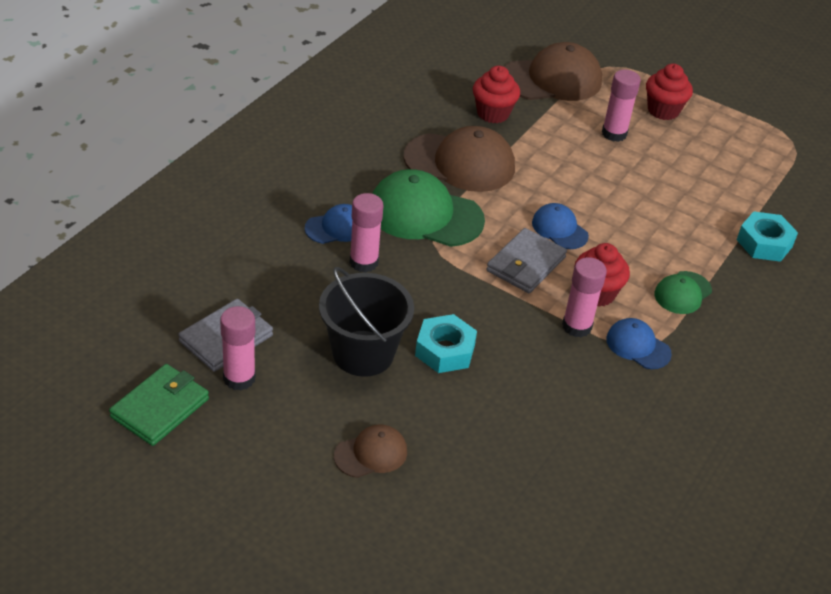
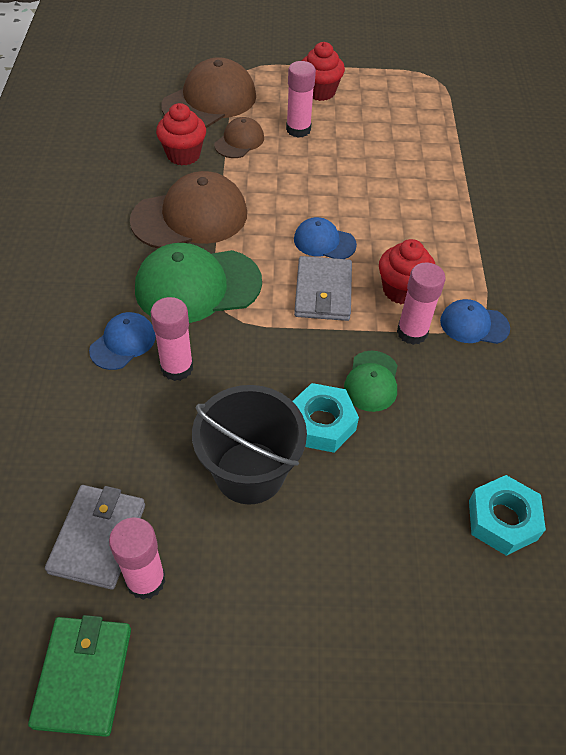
camera: 30 degrees left, 10 degrees up
brown cap [334,425,407,478] -> brown cap moved to [214,117,264,158]
green cap [654,271,712,314] -> green cap moved to [344,351,398,412]
turquoise nut [737,211,798,262] -> turquoise nut moved to [469,475,546,556]

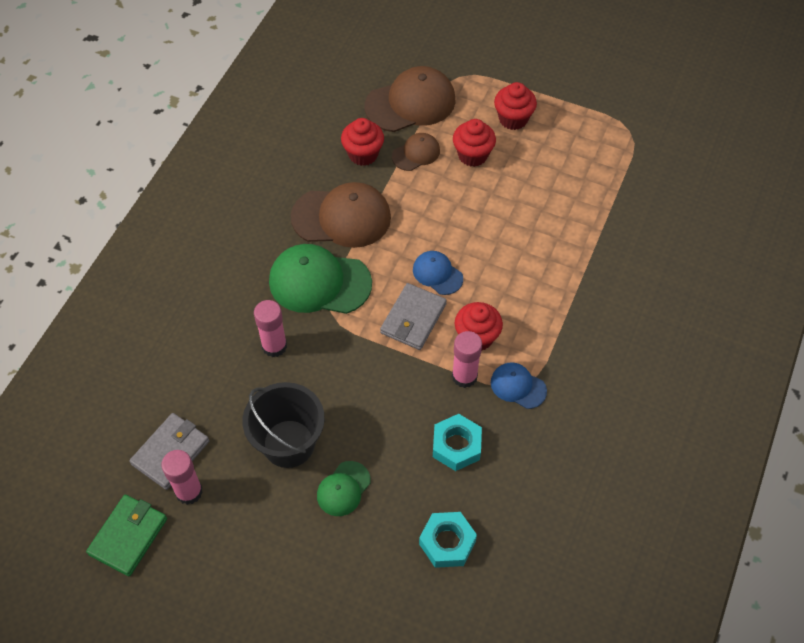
camera: 25 degrees right, 5 degrees up
blue cap [89,312,156,370] -> none
pink glue stick [286,61,316,138] -> red cupcake [453,119,496,167]
turquoise nut [292,383,359,453] -> turquoise nut moved to [433,414,482,471]
green cap [344,351,398,412] -> green cap moved to [317,461,371,516]

